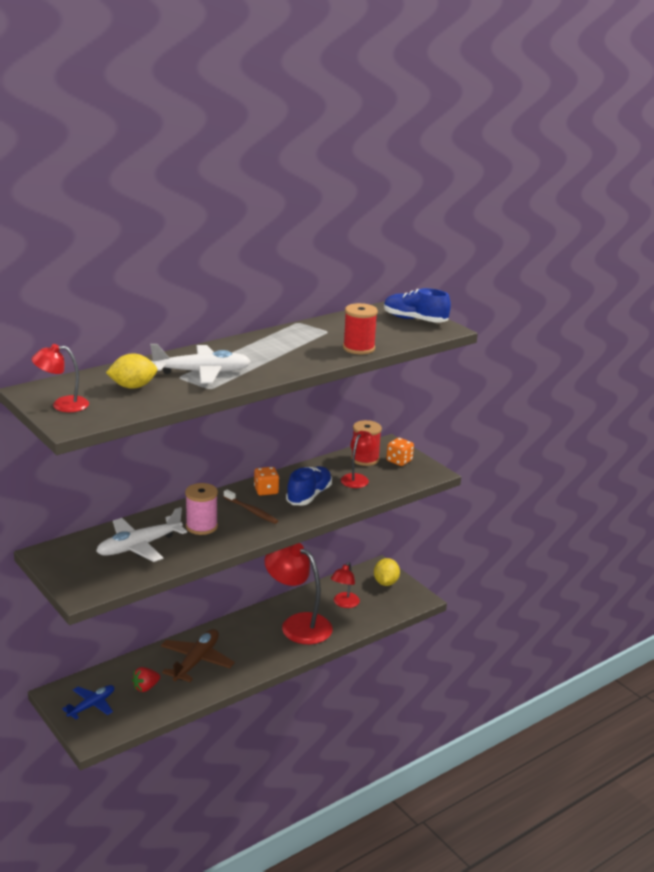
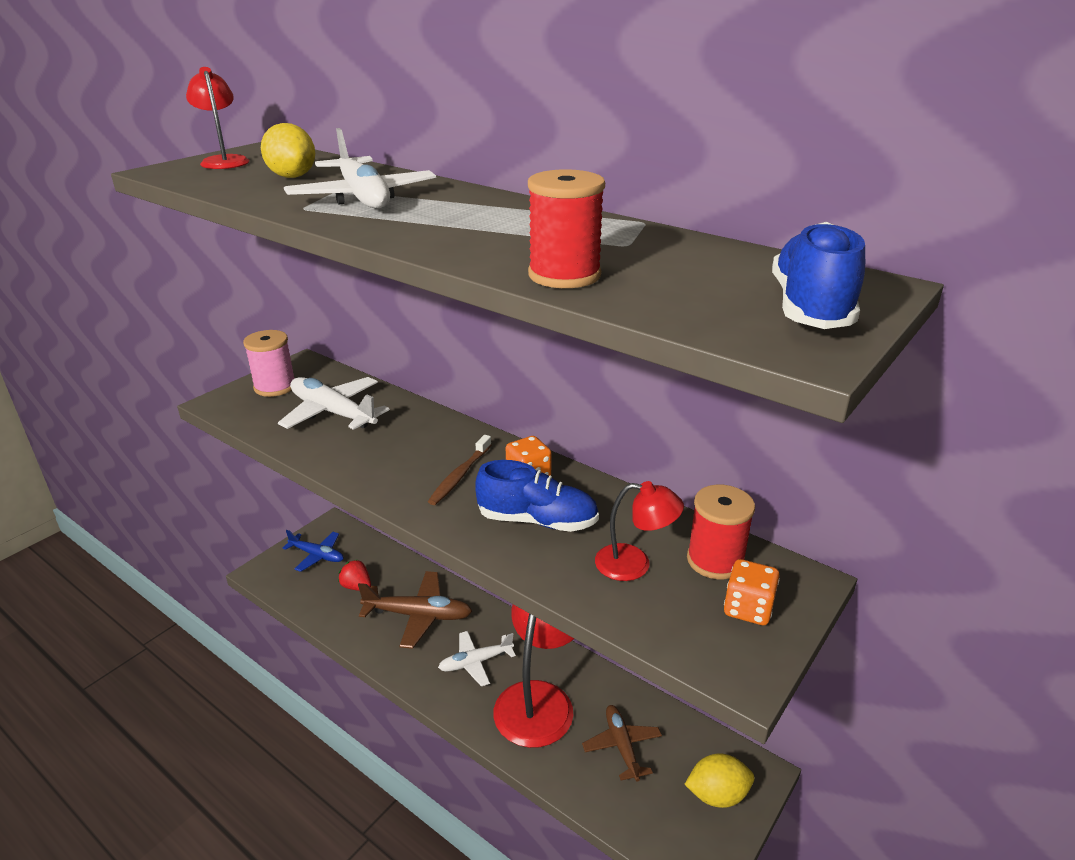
camera: 75 degrees right, 5 degrees up
pink spool [185,483,218,535] -> pink spool moved to [243,330,294,397]
red lamp [331,562,360,608] -> brown plane [582,705,662,781]
none -> white plane [438,631,516,686]

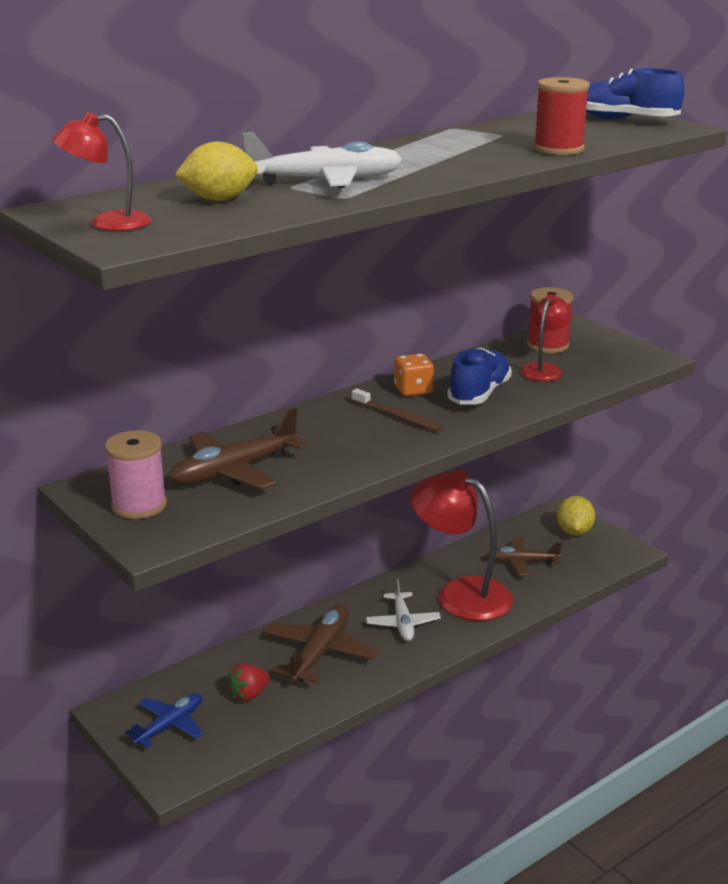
camera: 75 degrees left, 5 degrees down
white plane [278,377,390,430] -> brown plane [169,408,308,490]
orange dice [724,559,780,625] -> none

